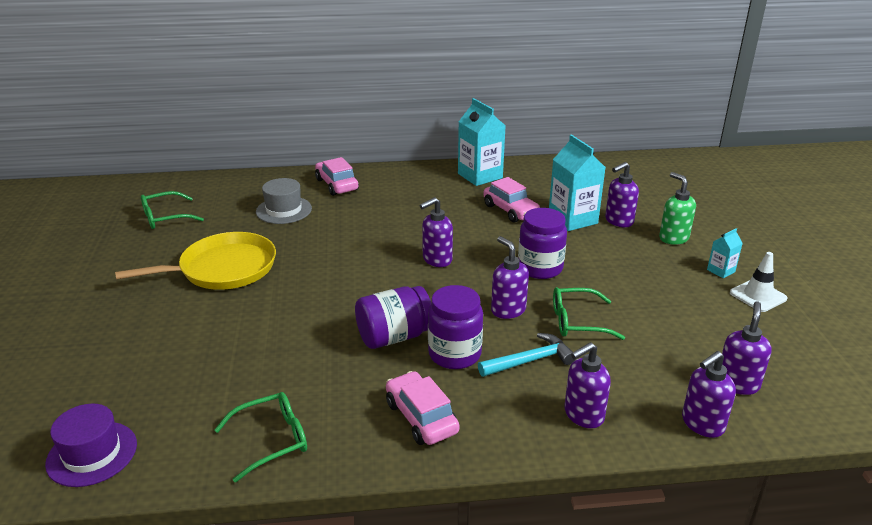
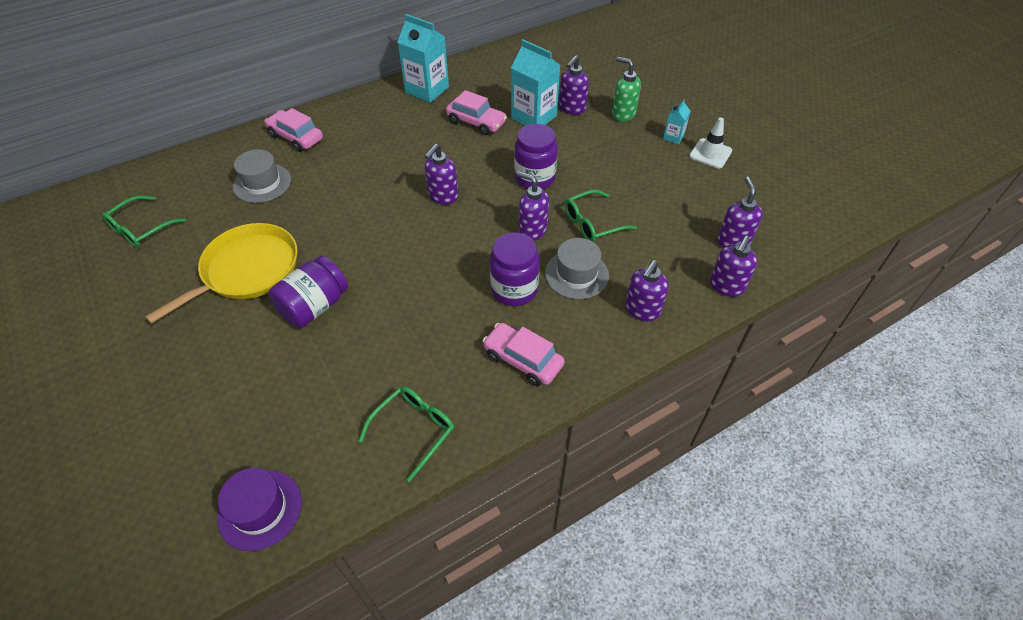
camera: 25 degrees left, 20 degrees up
purple jar [355,286,431,349] -> purple jar moved to [269,256,348,328]
turquoise hammer [478,333,575,377] -> grey hat [545,238,609,299]

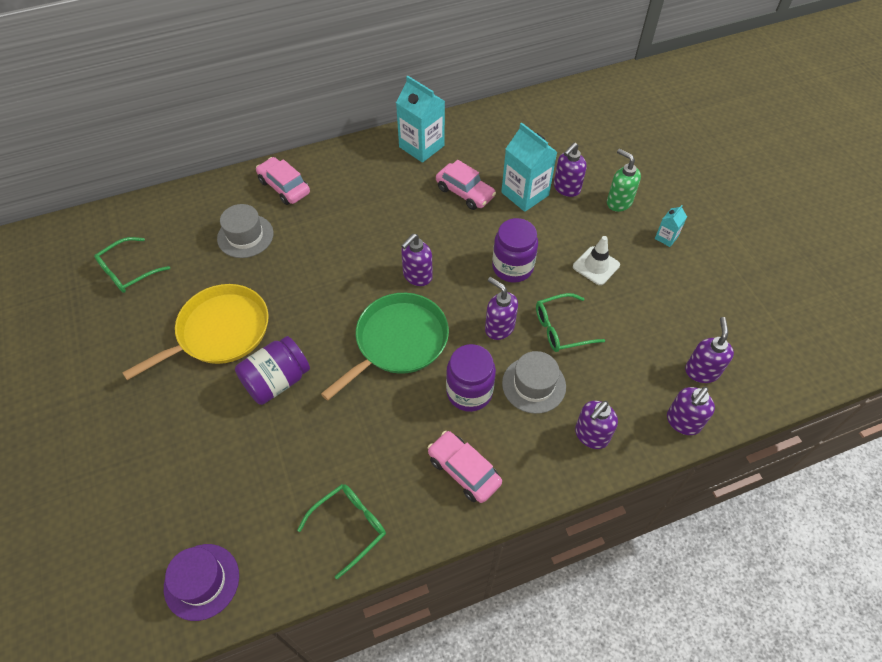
camera: 10 degrees right, 5 degrees up
white traffic cone [689,118,732,169] -> white traffic cone moved to [573,236,620,285]
none -> green pan [321,293,449,401]

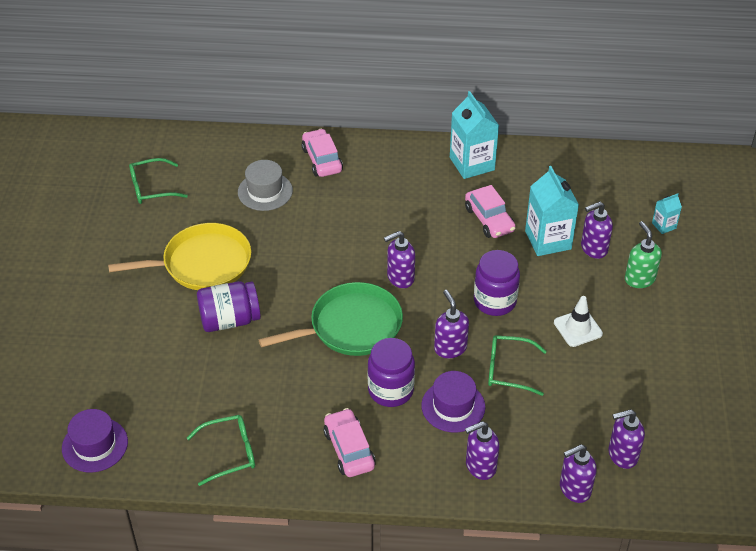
camera: 25 degrees right, 10 degrees down
grey hat [502,351,566,414] -> purple hat [421,371,485,432]
turquoise carton [655,205,687,247] -> turquoise carton moved to [652,193,682,234]
purple soap dispenser [685,317,734,383] -> purple soap dispenser turned 135 degrees counterclockwise [608,409,645,469]

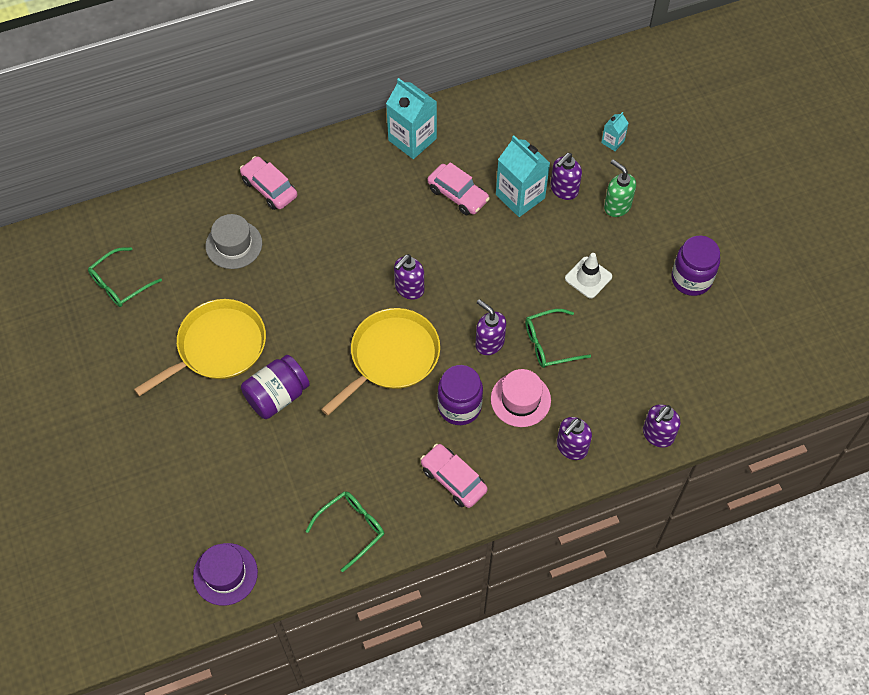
camera: 25 degrees left, 15 degrees up
green pan [259,282,403,356] -> yellow pan [321,308,440,416]
purple hat [421,371,485,432] -> pink hat [491,369,551,427]
purple jar [474,250,520,316] -> purple jar moved to [671,236,720,296]
purple soap dispenser [608,409,645,469] -> none

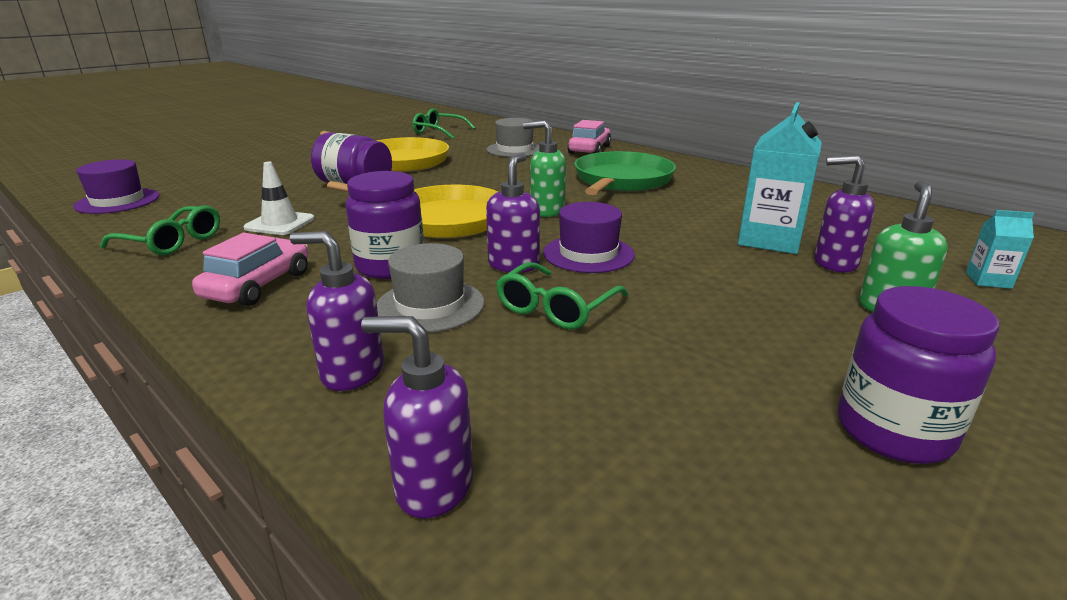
camera: 65 degrees right, 35 degrees down
turquoise carton [386,78,437,159] -> none
purple soap dispenser [394,254,424,300] -> green soap dispenser [523,120,566,217]
pink car [427,162,490,215] -> none
pink hat [491,369,551,427] -> grey hat [377,243,484,333]
green glasses [525,309,591,368] -> green glasses turned 105 degrees counterclockwise [496,262,628,330]
white traffic cone [565,253,612,299] -> white traffic cone moved to [243,162,315,235]
none -> purple hat [543,202,635,273]
none -> green pan [574,151,676,195]

